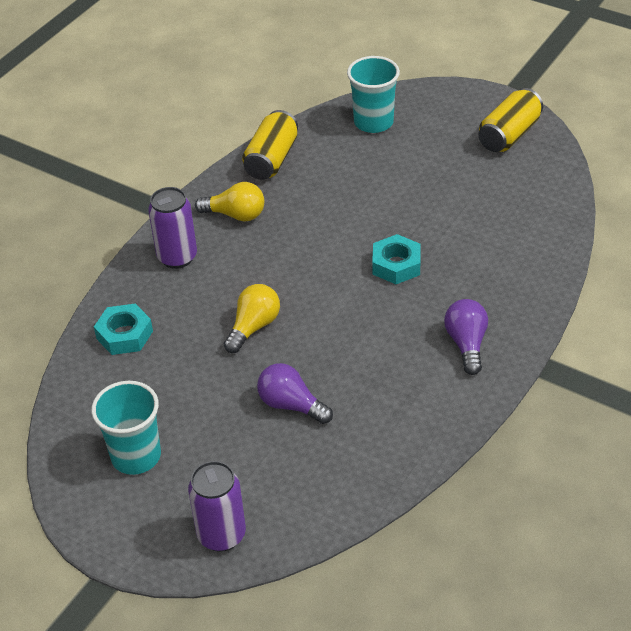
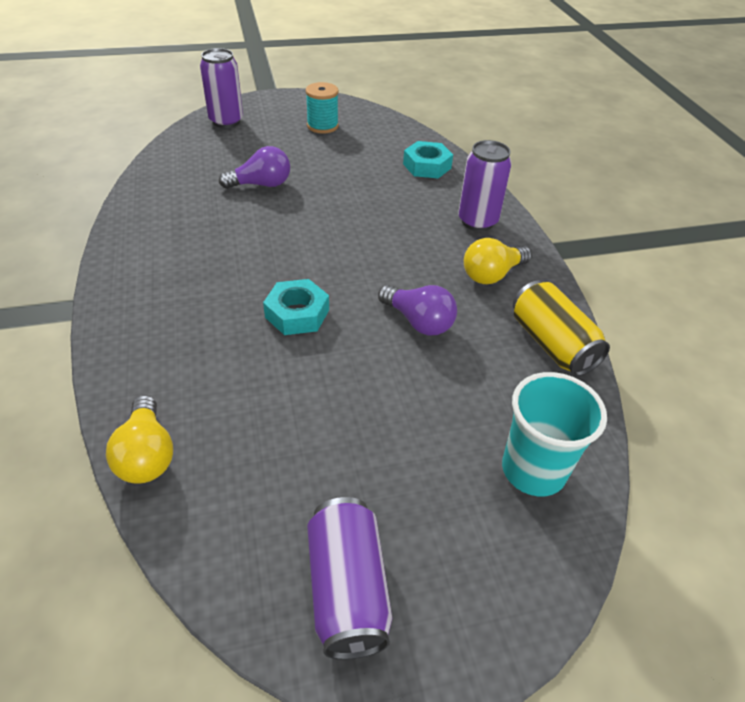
camera: 130 degrees right, 0 degrees up
turquoise cup [91,381,161,475] -> turquoise spool [305,82,339,134]
yellow light bulb [224,284,280,353] -> yellow light bulb moved to [106,395,173,484]
purple light bulb [444,299,488,375] -> purple light bulb moved to [378,285,457,335]
yellow can [478,88,543,152] -> purple can [307,497,392,660]

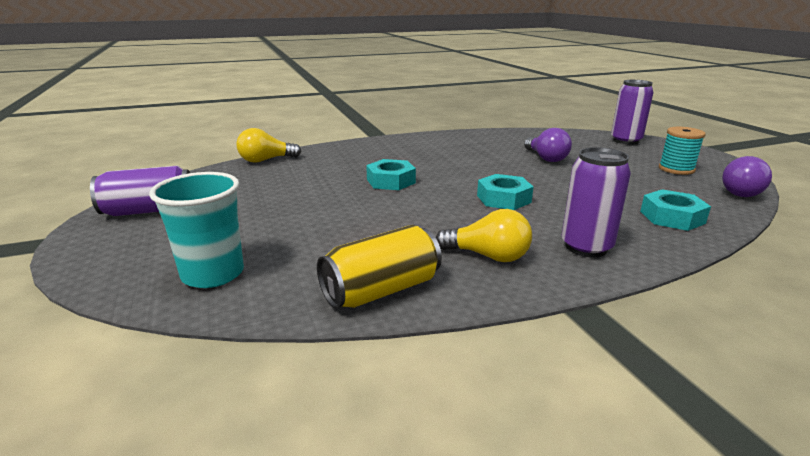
camera: 85 degrees right, 20 degrees down
purple light bulb [378,285,457,335] -> purple light bulb moved to [722,156,772,197]
yellow light bulb [464,238,532,284] -> yellow light bulb turned 150 degrees clockwise [436,209,532,262]
none -> turquoise nut [477,174,533,210]

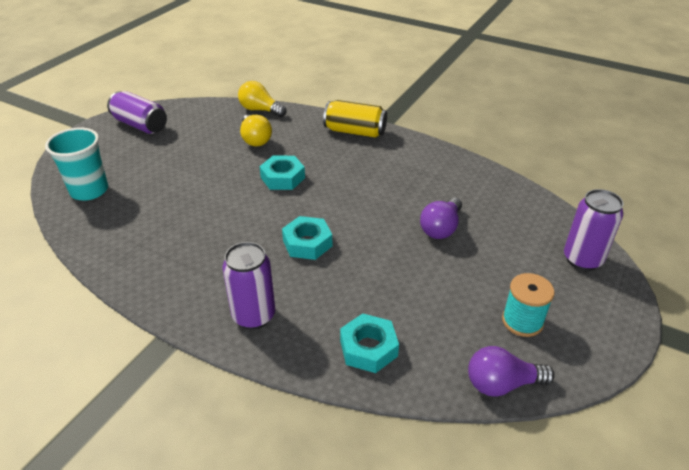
camera: 50 degrees right, 15 degrees up
yellow can [317,225,442,309] -> yellow can moved to [323,100,387,138]
yellow light bulb [436,209,532,262] -> yellow light bulb moved to [240,115,272,146]

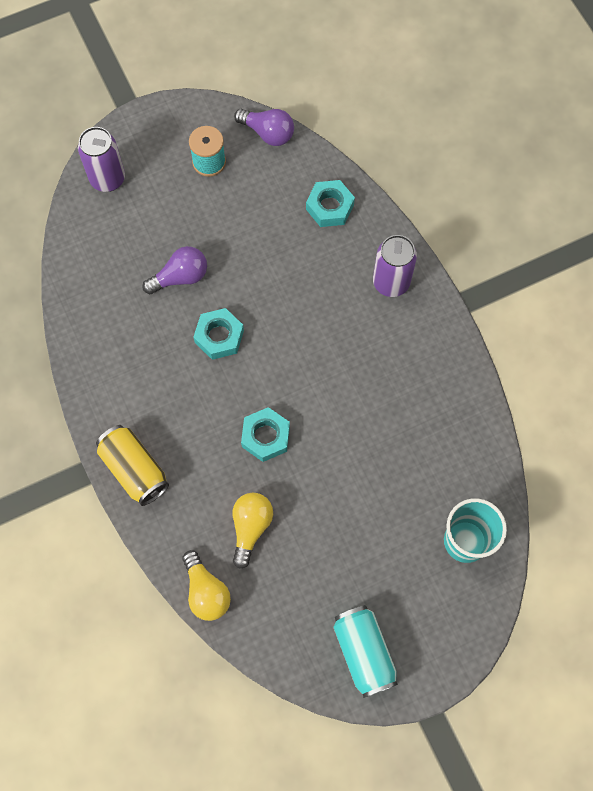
camera: 145 degrees left, 30 degrees up
purple can [107,91,167,134] -> turquoise can [333,605,398,698]
turquoise nut [282,216,332,260] -> turquoise nut moved to [193,308,244,360]

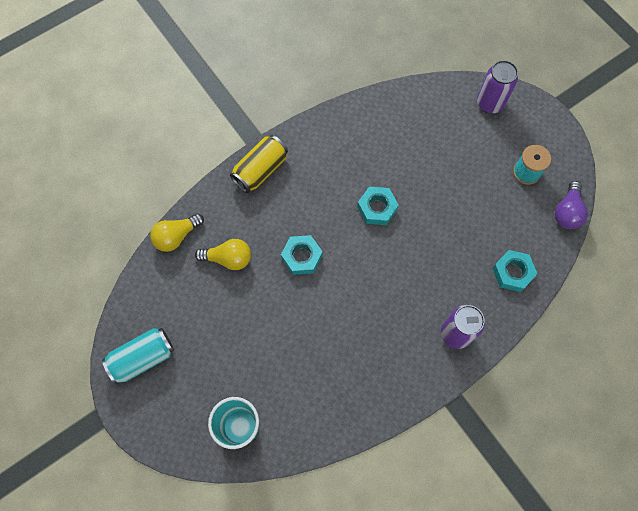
camera: 80 degrees right, 0 degrees up
purple light bulb [142,246,207,294] -> none

